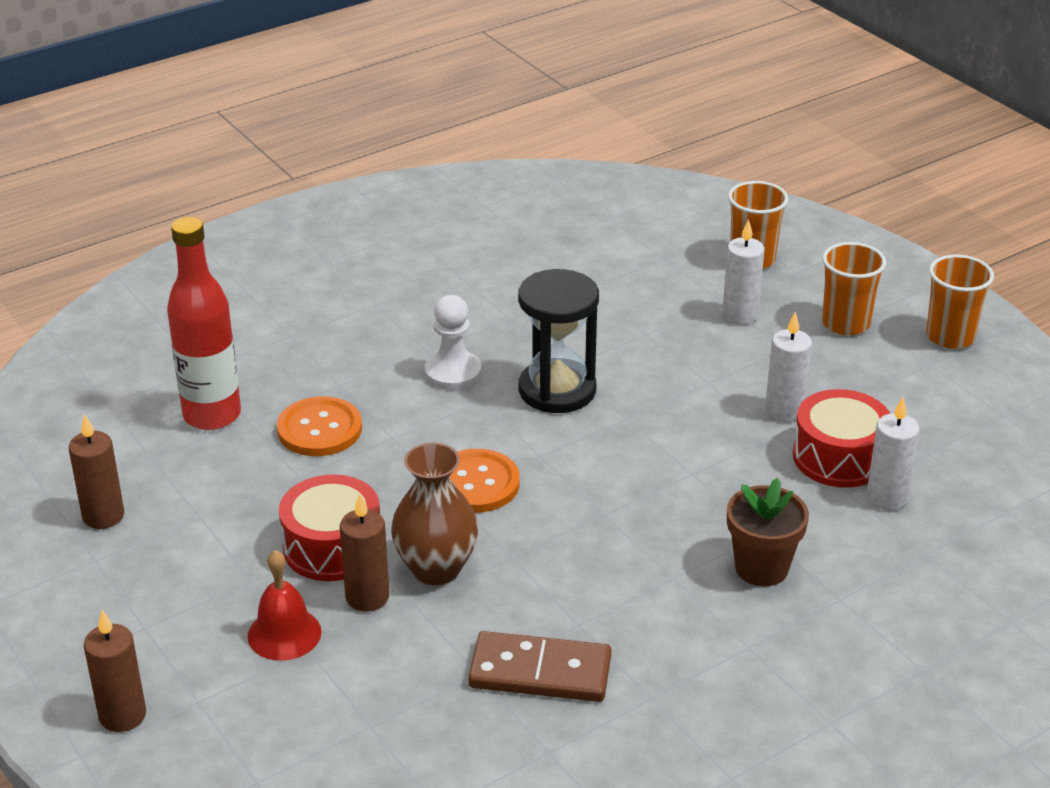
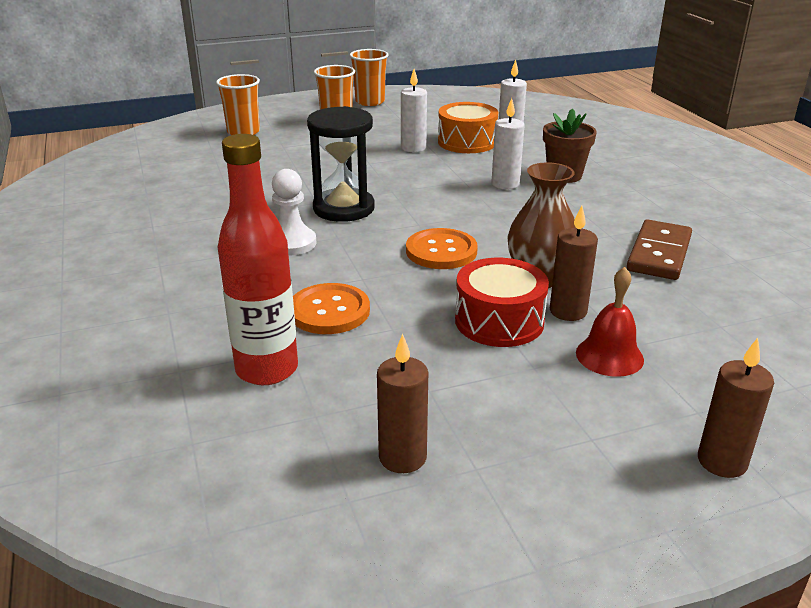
camera: 75 degrees left, 5 degrees down
white candle [722,219,765,325] -> white candle moved to [491,98,525,189]
red drum [793,389,890,488] -> orange drum [438,102,498,153]

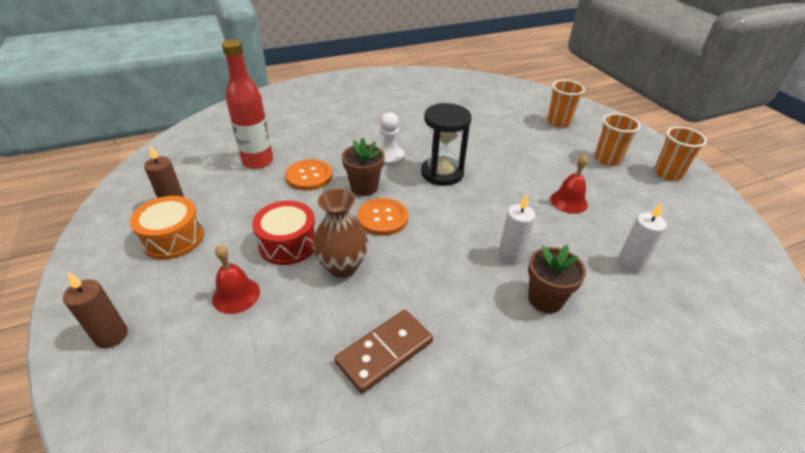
camera: 85 degrees right, 10 degrees up
white candle [401,69,427,152] -> red bell [550,155,588,214]
orange drum [438,102,498,153] -> orange drum moved to [130,196,204,260]
brown candle [550,206,598,321] -> none
brown domino [627,220,692,280] -> brown domino turned 60 degrees counterclockwise [334,310,433,394]
none -> brown flower pot [342,138,385,196]

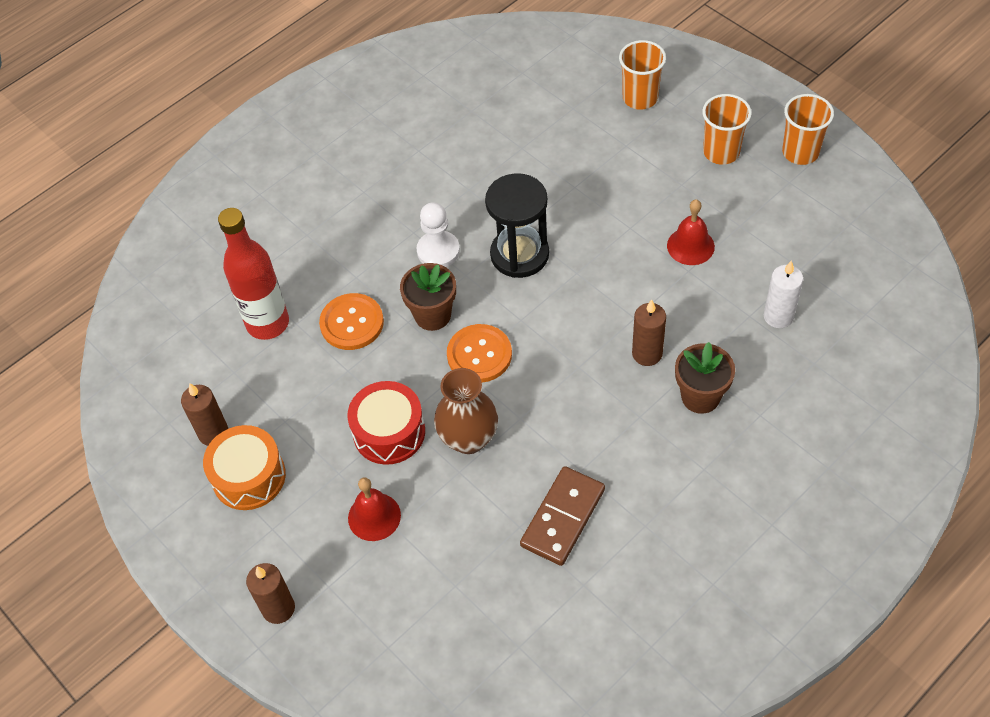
camera: 15 degrees left, 15 degrees up
white candle [498,194,536,265] -> brown candle [632,300,666,366]

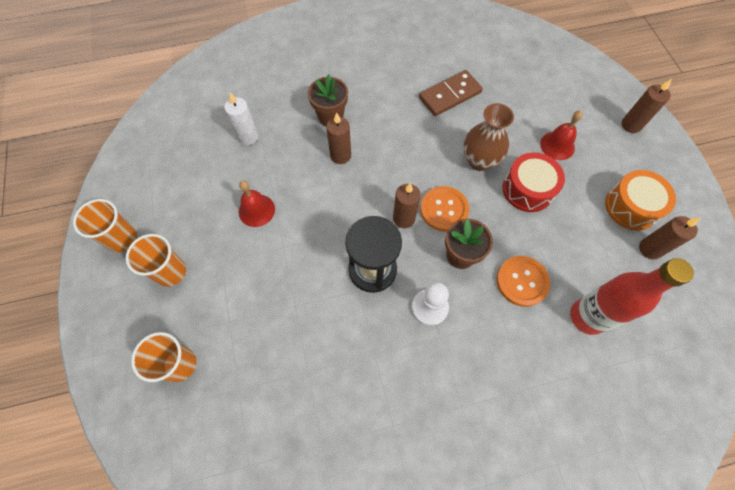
camera: 155 degrees left, 10 degrees up
none -> brown candle [393,183,421,228]

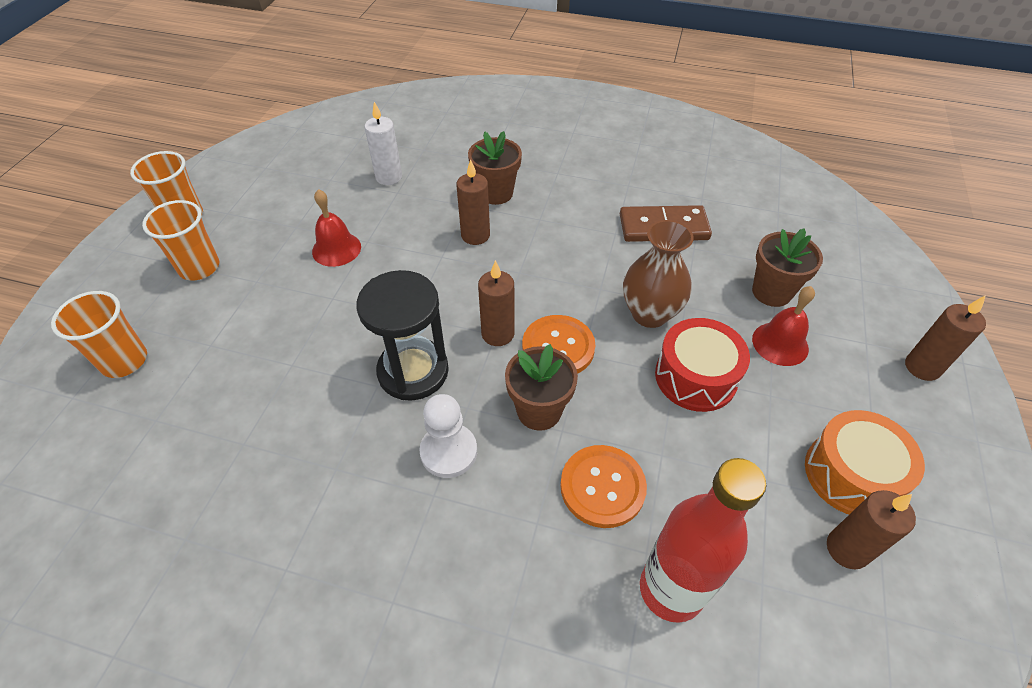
camera: 30 degrees right, 15 degrees down
none -> brown flower pot [752,228,823,307]

